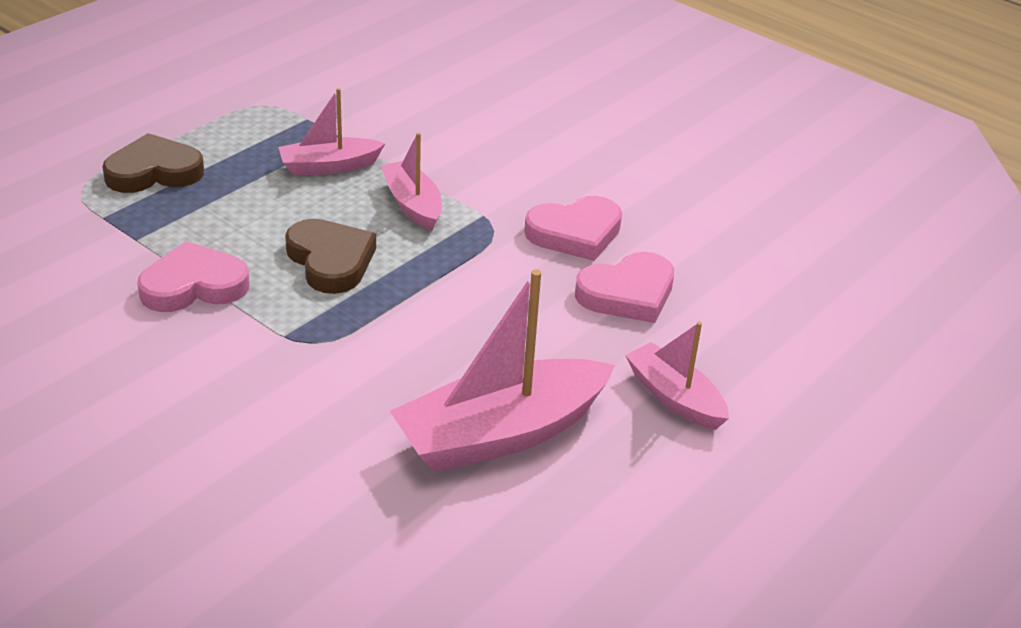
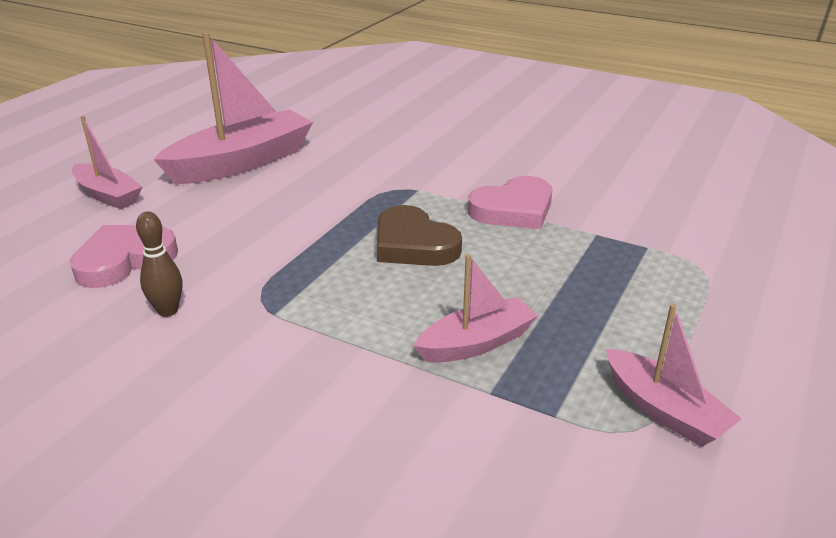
camera: 170 degrees right, 5 degrees down
brown heart [102,133,204,193] -> none
pink boat [381,132,442,231] -> pink boat moved to [606,304,742,447]
pink heart [524,196,622,261] -> brown bowling pin [136,212,182,317]

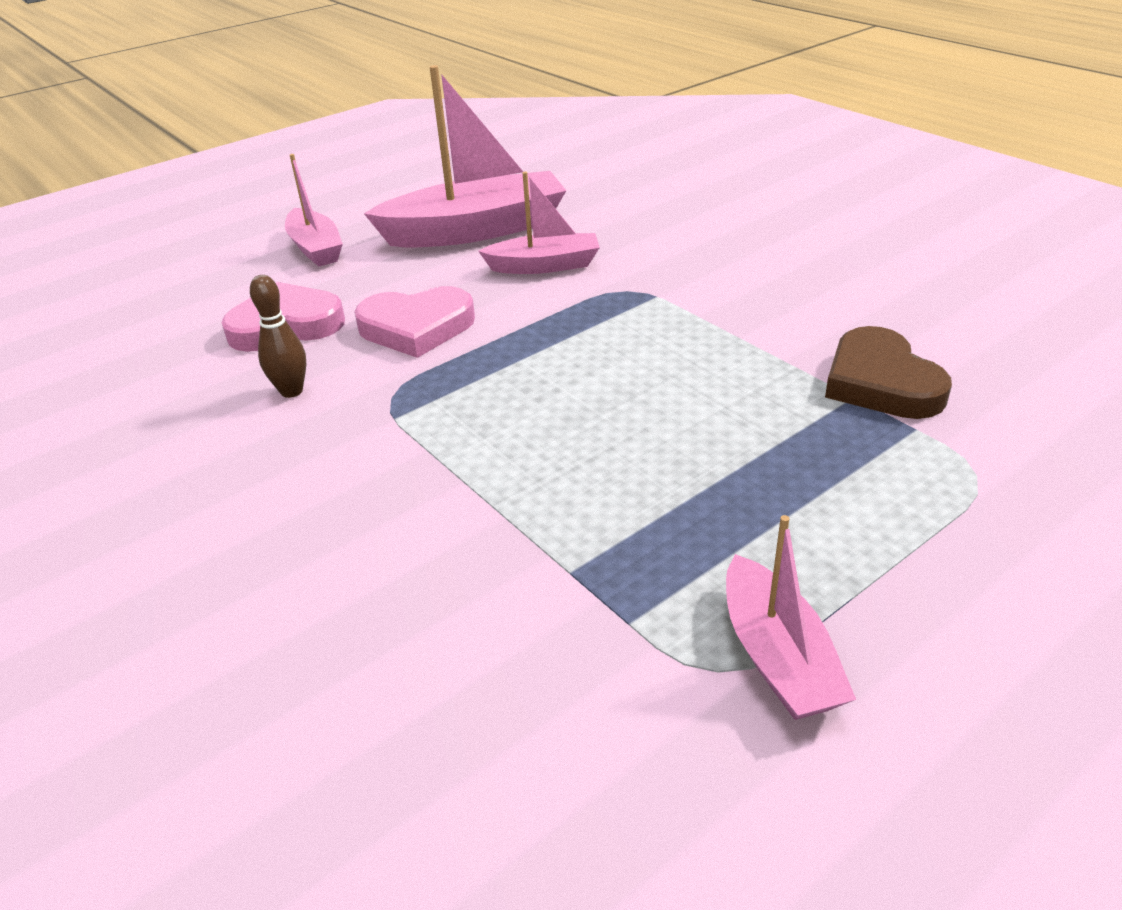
camera: 25 degrees right, 5 degrees up
brown heart [377,205,462,266] -> brown heart moved to [825,326,952,419]
pink boat [414,254,538,363] -> pink boat moved to [478,172,600,274]
pink heart [468,176,552,229] -> pink heart moved to [354,286,475,358]

